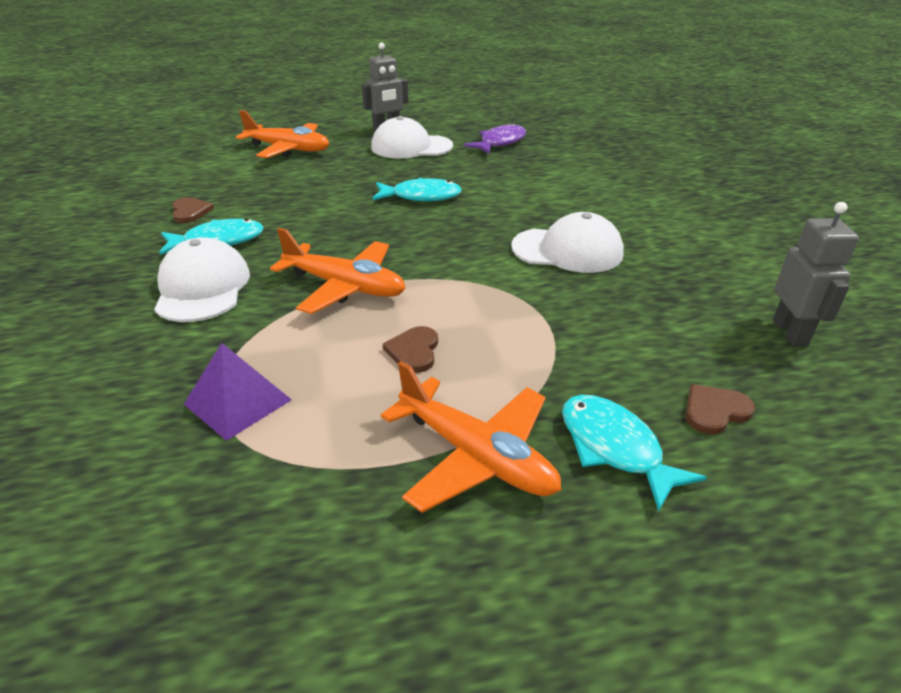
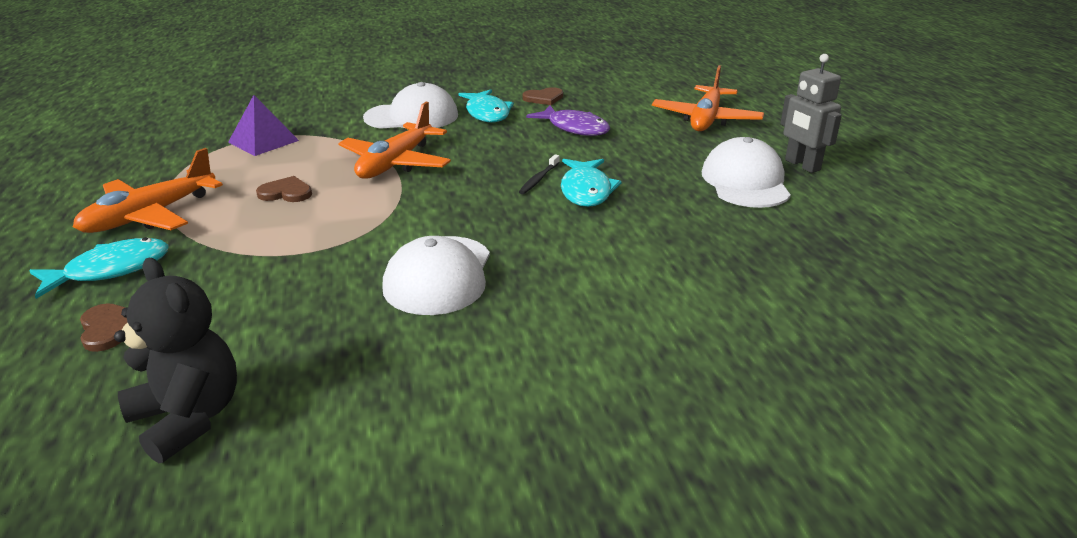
camera: 90 degrees right, 5 degrees down
purple fish [464,123,526,154] -> purple fish moved to [526,105,610,136]
grey robot [773,202,859,347] -> black teddy bear [114,258,237,463]
none -> black toothbrush [519,154,560,194]

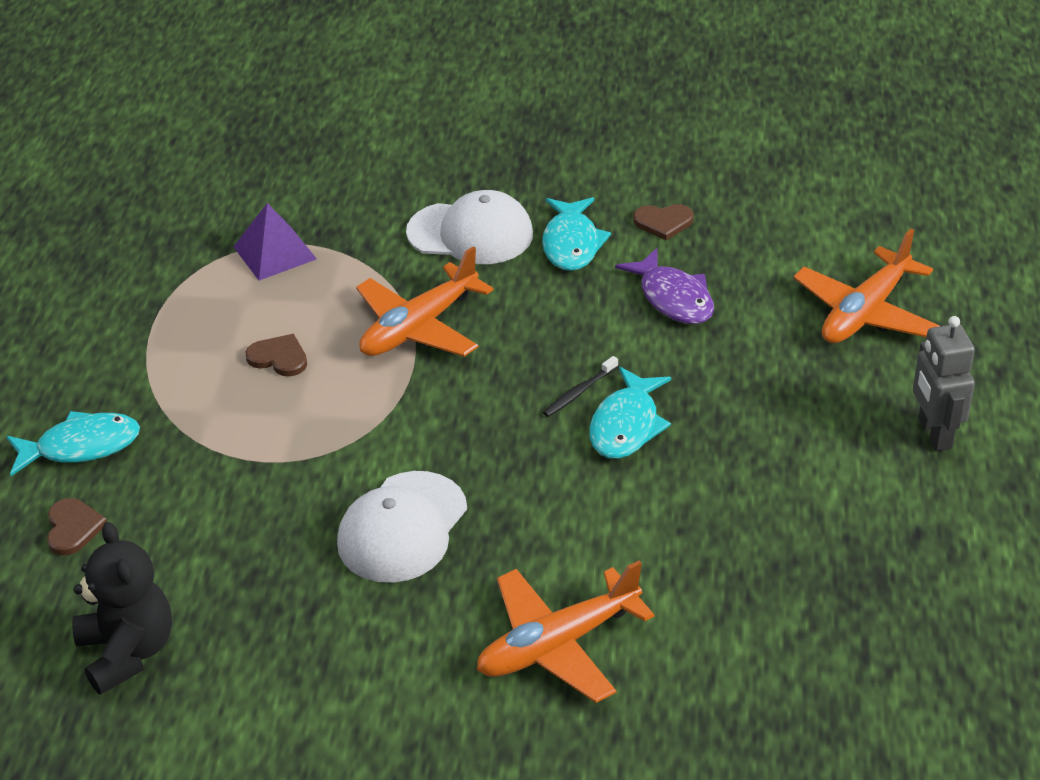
camera: 20 degrees right, 10 degrees up
orange plane [73,148,223,233] -> orange plane moved to [477,561,654,703]
white cap [702,137,791,208] -> none

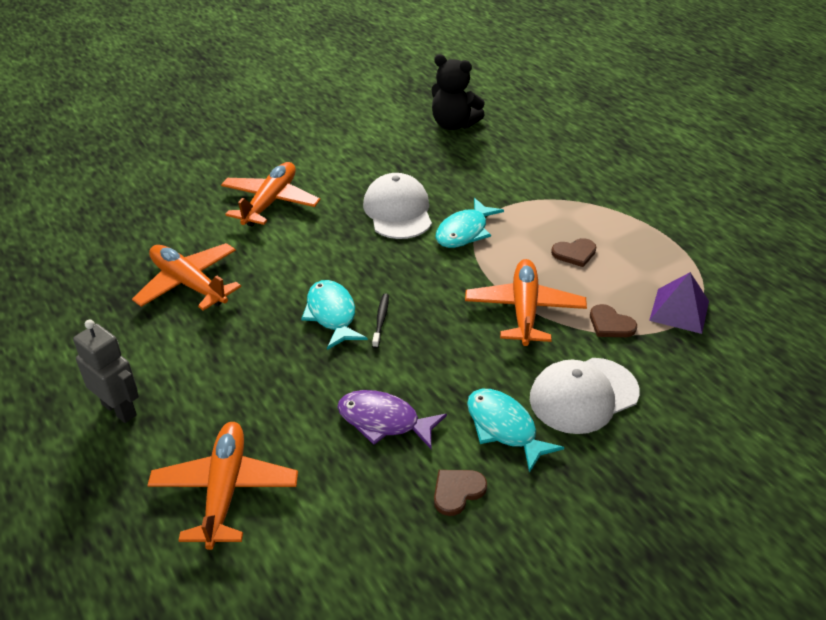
camera: 140 degrees right, 0 degrees up
turquoise fish [6,411,140,476] -> turquoise fish moved to [435,198,504,248]
brown heart [47,498,107,555] -> brown heart moved to [590,304,637,337]
none -> orange plane [132,243,241,311]

